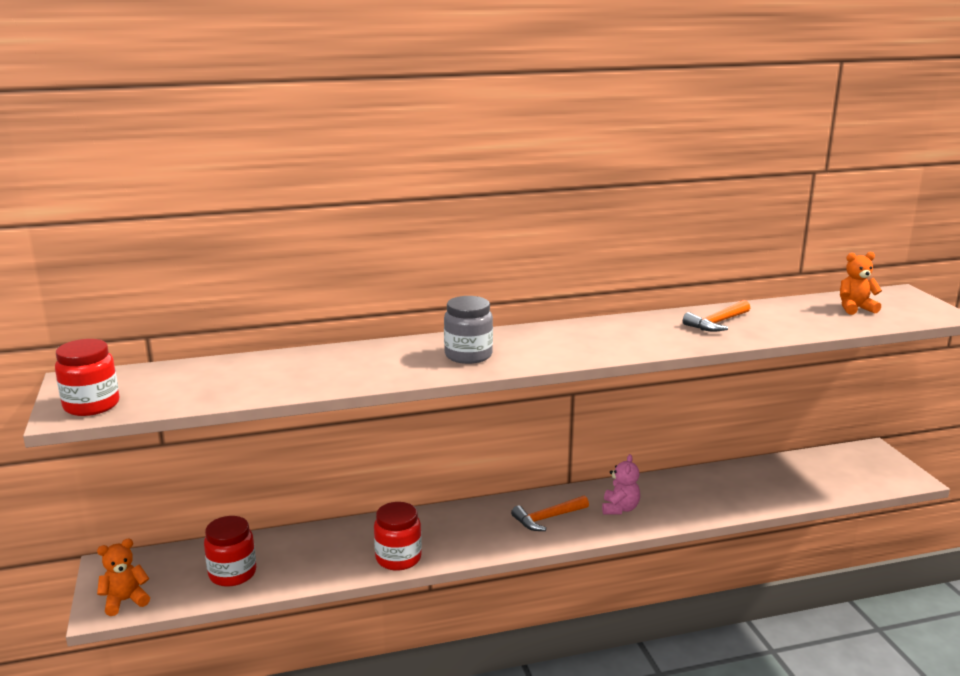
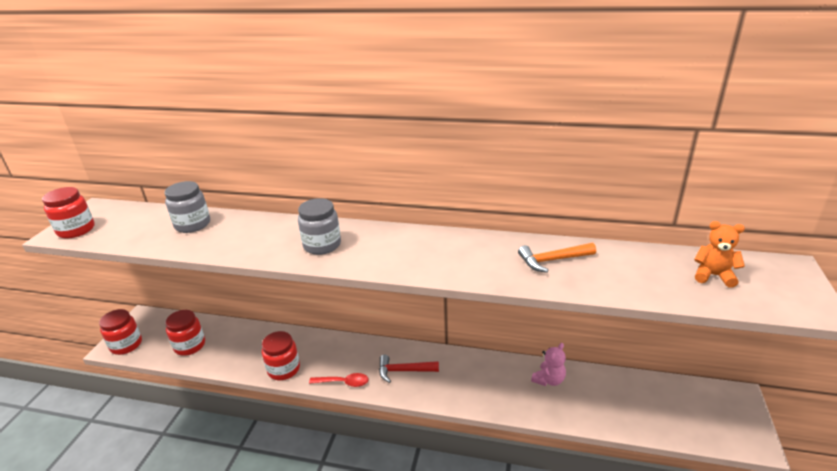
camera: 30 degrees right, 10 degrees up
orange teddy bear [97,538,150,616] -> red jar [99,309,142,355]
orange hammer [511,495,589,531] -> red hammer [379,355,439,383]
pink teddy bear [602,454,640,514] -> pink teddy bear moved to [531,343,566,386]
none -> grey jar [165,181,210,233]
none -> red spoon [309,373,369,387]

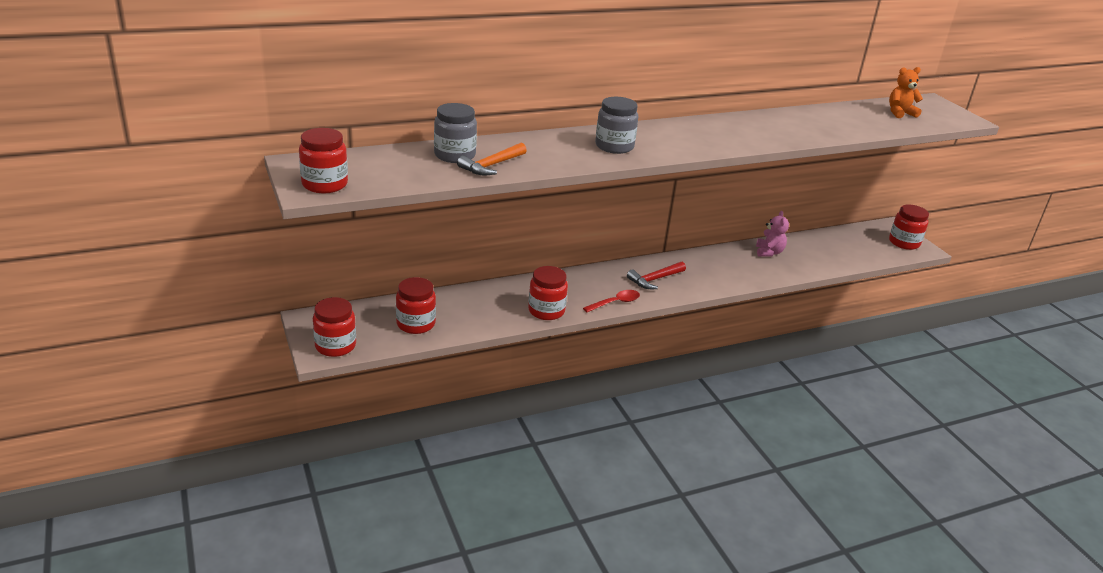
camera: 40 degrees left, 0 degrees up
orange hammer [518,243,596,273] -> orange hammer moved to [457,143,527,175]
none -> red jar [889,204,929,250]

